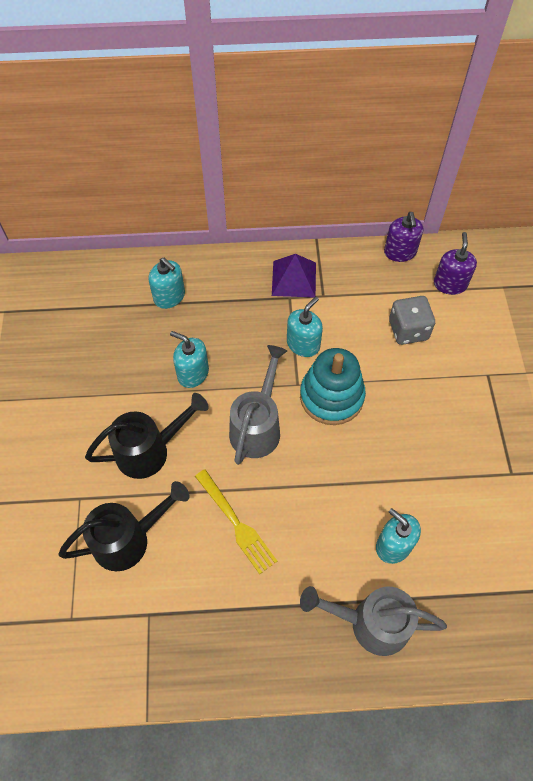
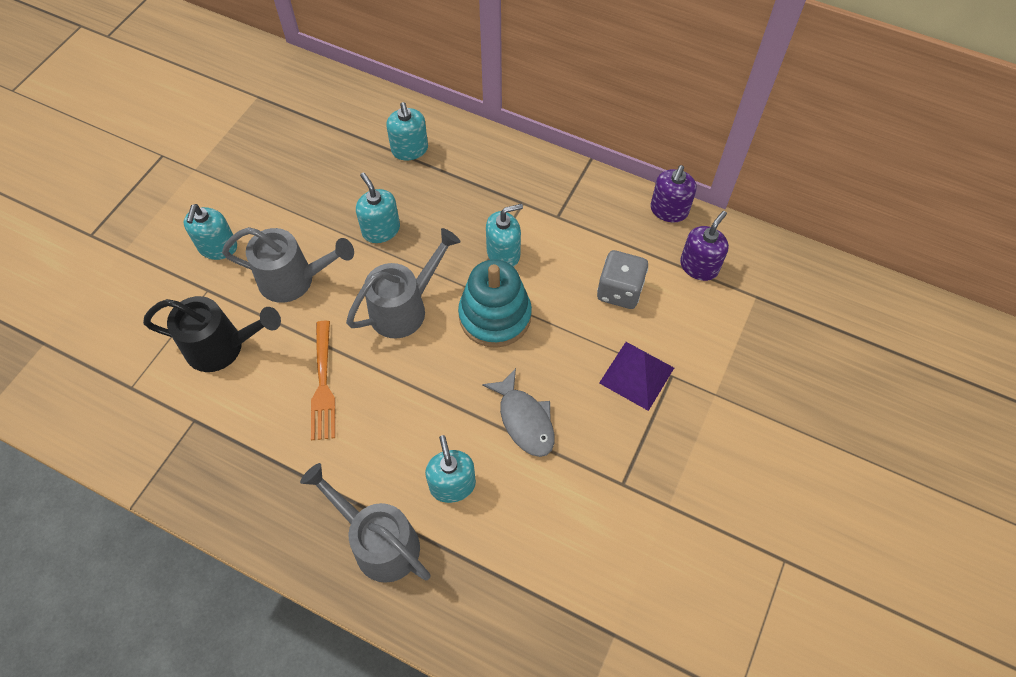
camera: 30 degrees right, 0 degrees up
black watering can [85,393,209,479] -> grey watering can [222,227,354,303]
yellow fork [195,469,277,574] -> orange fork [311,321,335,440]
purple pyramid [272,254,316,297] -> purple pyramid moved to [599,342,674,411]
none -> turquoise soap dispenser [184,204,237,260]
none -> grey fish [482,368,555,457]

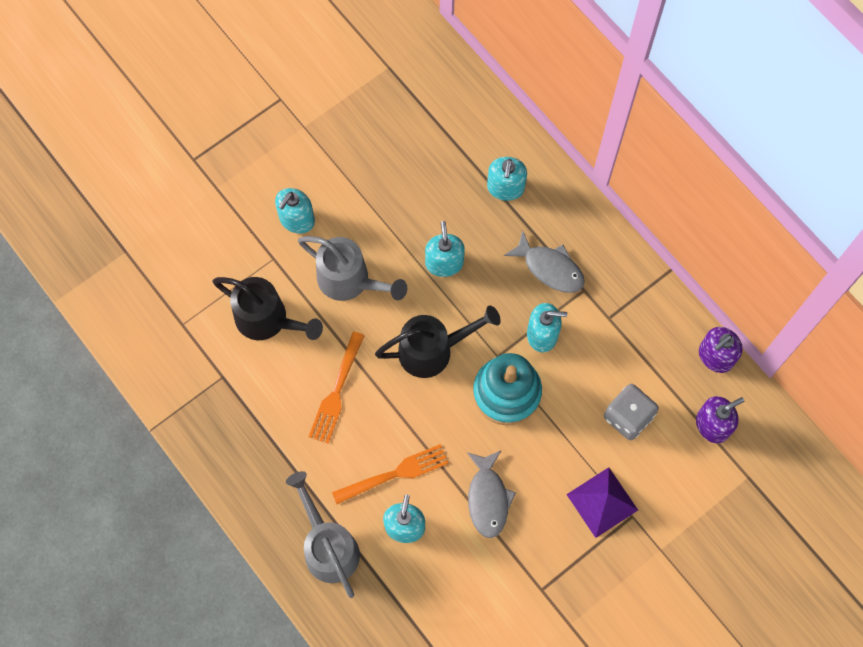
camera: 25 degrees right, 10 degrees up
grey watering can [346,228,461,339] -> black watering can [375,305,501,378]
none -> orange fork [332,444,449,504]
none -> grey fish [504,231,585,293]

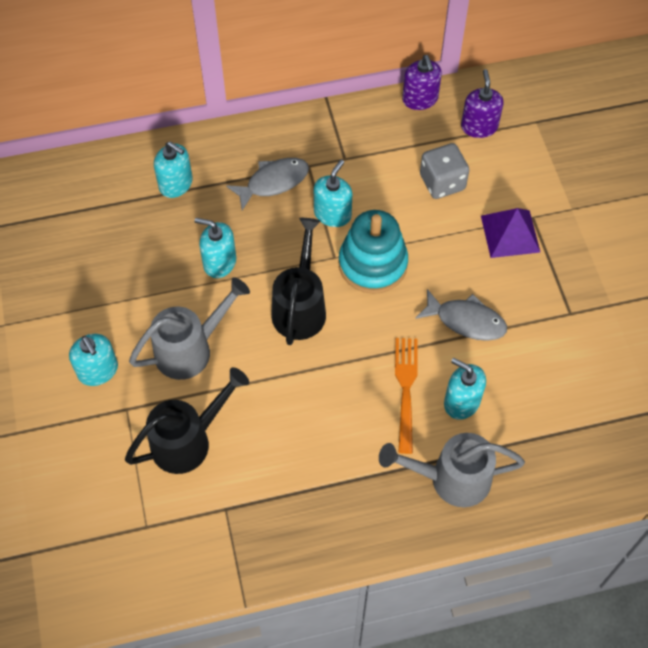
camera: 65 degrees left, 10 degrees down
orange fork [309,331,365,443] -> none

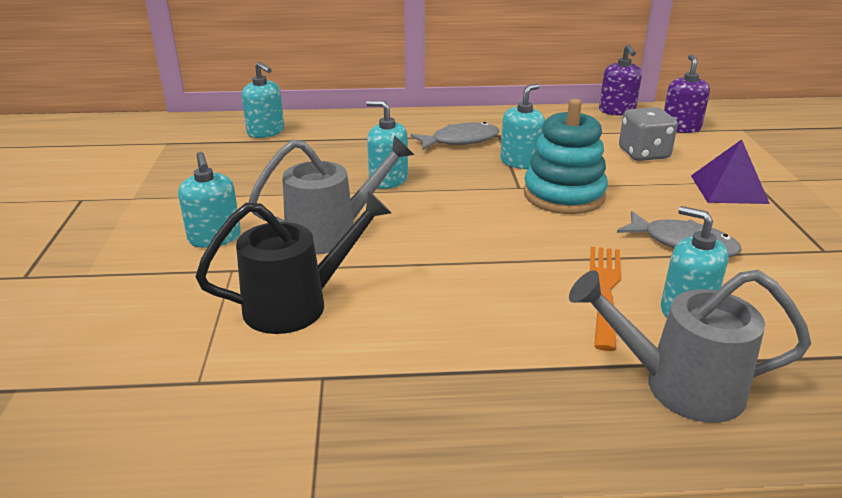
camera: 10 degrees right, 30 degrees down
turquoise soap dispenser [154,141,193,198] -> turquoise soap dispenser moved to [242,62,284,138]
black watering can [271,218,326,345] -> none

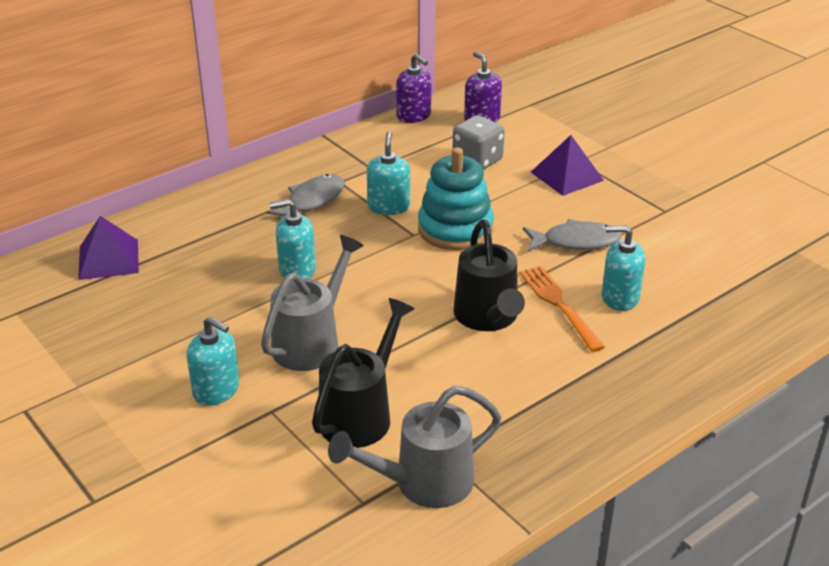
camera: 35 degrees left, 5 degrees up
turquoise soap dispenser [242,62,284,138] -> purple pyramid [78,216,139,280]
grey watering can [569,270,812,423] -> grey watering can moved to [328,386,502,508]
none -> black watering can [453,219,525,331]

